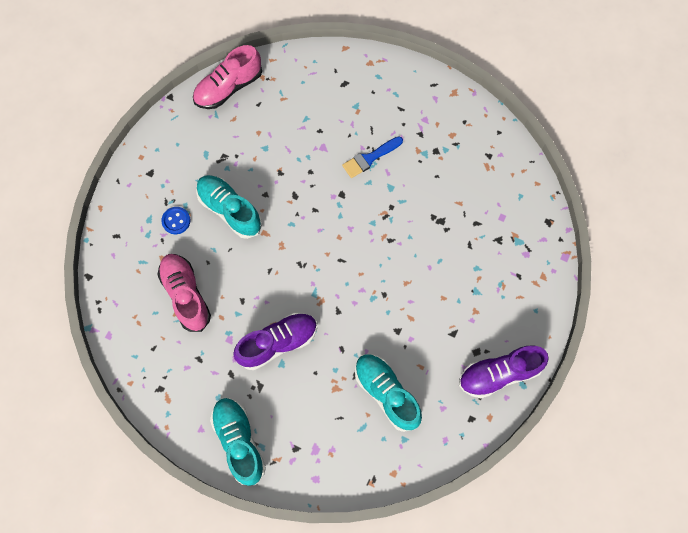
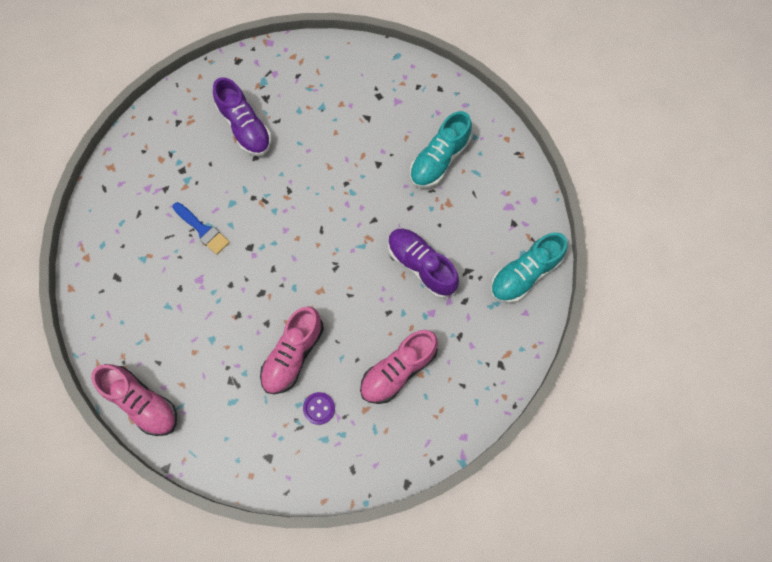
camera: 105 degrees left, 0 degrees up
blue button [161,207,190,234] -> purple button [303,392,335,425]
turquoise shoe [196,175,262,239] -> pink shoe [260,306,324,394]
purple shoe [459,346,549,398] -> purple shoe moved to [213,77,272,156]

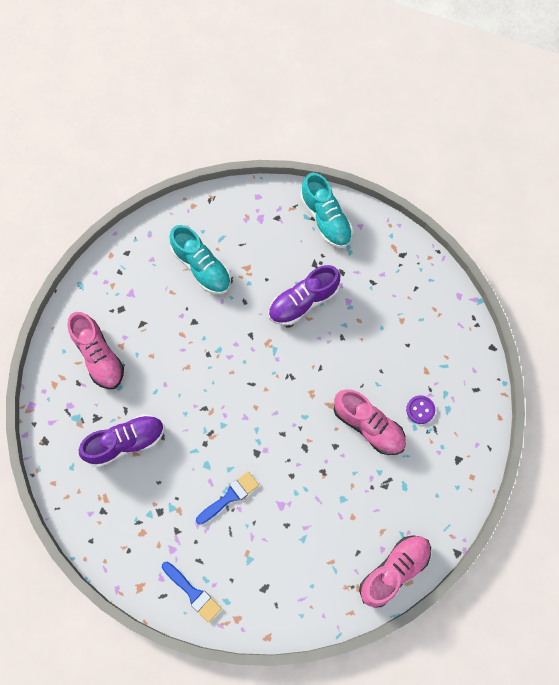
camera: 80 degrees left, 0 degrees up
pink shoe [360,330,438,404] -> pink shoe moved to [68,312,124,389]
none -> blue brush [162,562,222,623]

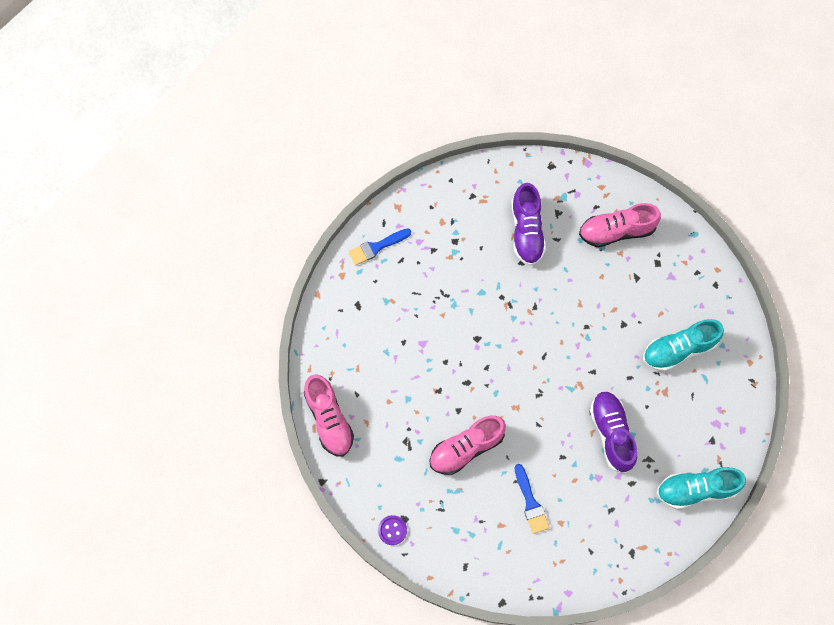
camera: 110 degrees right, 0 degrees up
blue brush [196,471,259,525] -> blue brush moved to [514,464,550,534]
purple button [406,396,435,424] -> purple button moved to [378,515,407,545]

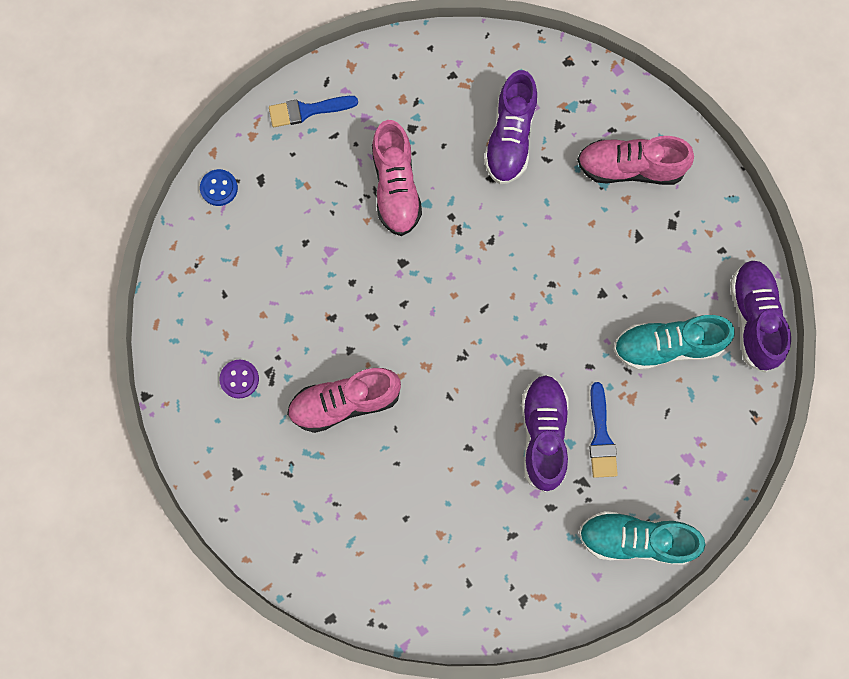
camera: 15 degrees right, 5 degrees up
pink shoe [304,374,354,457] -> pink shoe moved to [372,120,422,236]
purple button [378,515,407,545] -> purple button moved to [219,360,259,399]
blue brush [514,464,550,534] -> blue brush moved to [589,382,618,478]
none -> blue button [200,169,238,206]
none -> purple shoe [730,260,791,373]

